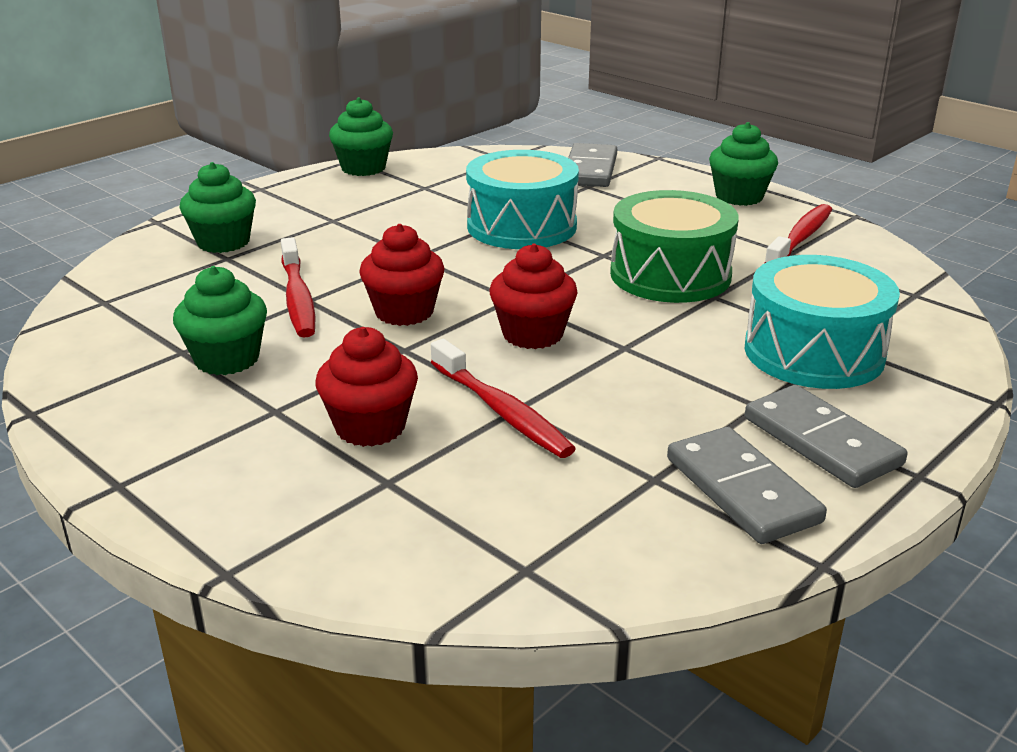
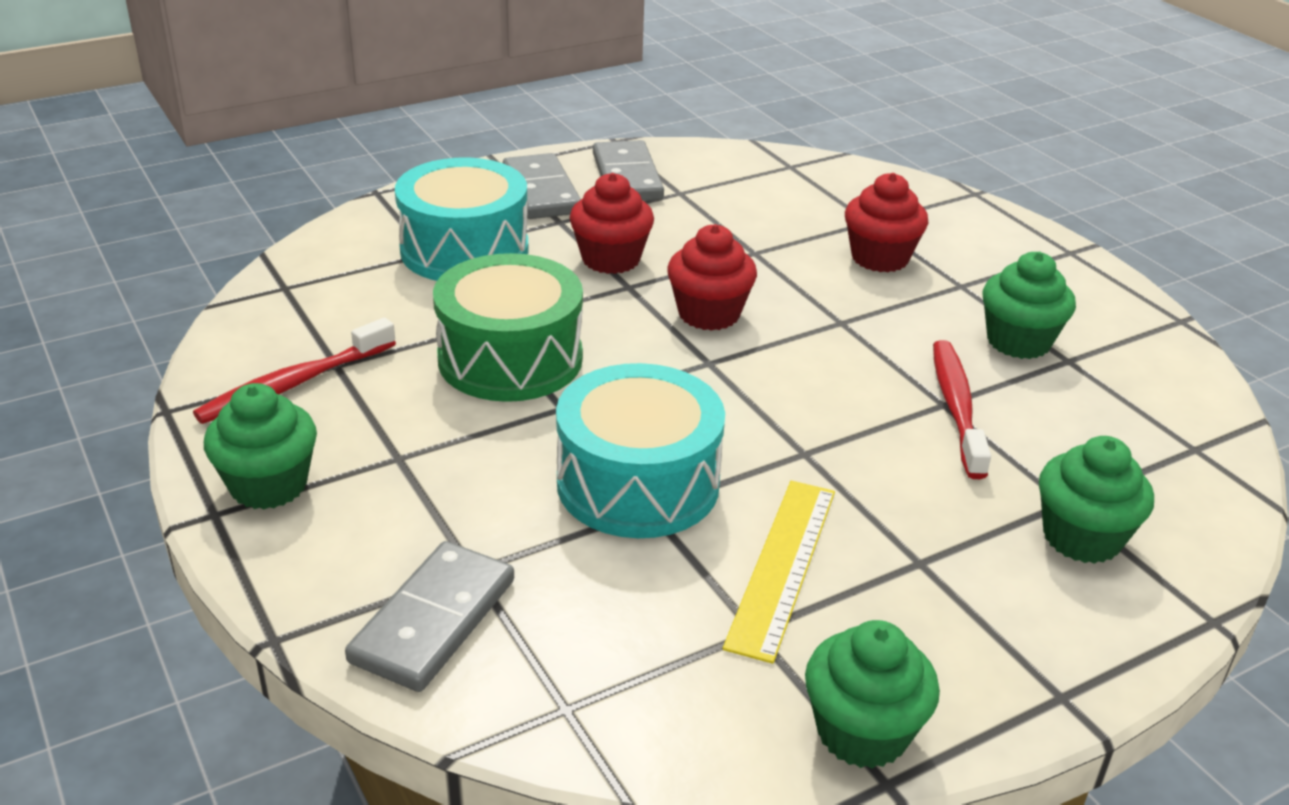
camera: 165 degrees left, 5 degrees up
red cupcake [359,224,445,326] -> red cupcake moved to [570,173,654,274]
red toothbrush [431,339,576,458] -> none
none -> yellow ruler [723,481,835,664]

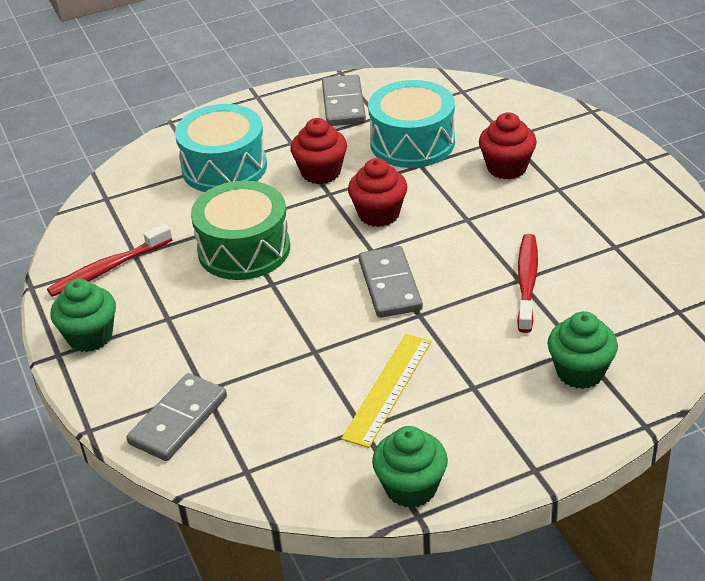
camera: 10 degrees right, 5 degrees up
grey domino [503,153,581,219] -> grey domino moved to [359,246,423,318]
turquoise drum [556,363,725,538] -> turquoise drum moved to [368,80,455,168]
green cupcake [983,252,1076,359] -> none

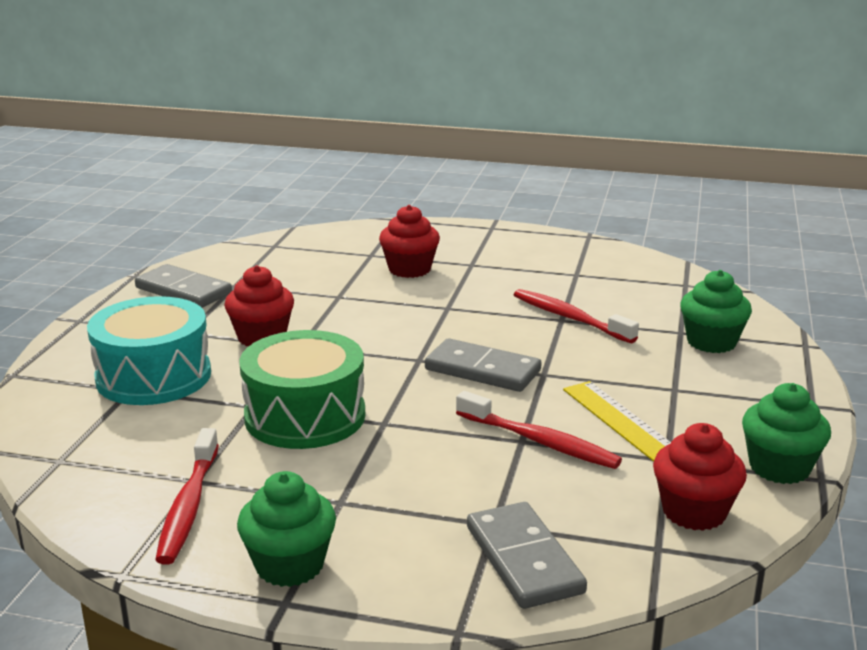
camera: 55 degrees left, 15 degrees down
red cupcake [348,158,407,227] -> red cupcake moved to [653,423,747,531]
turquoise drum [368,80,455,168] -> none
none -> red toothbrush [456,391,622,469]

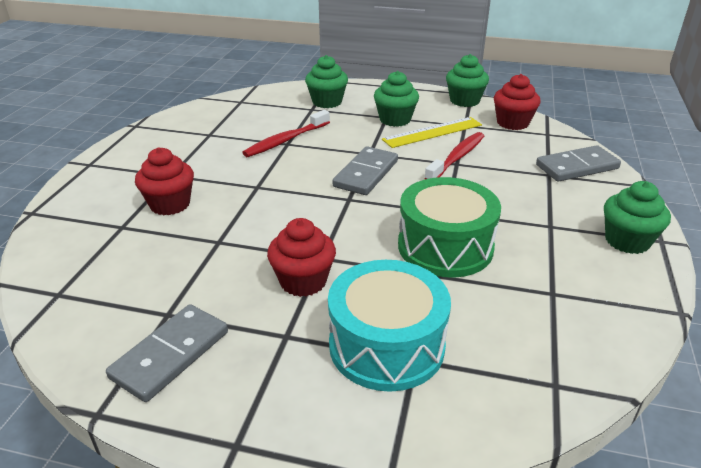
camera: 90 degrees left, 10 degrees up
red toothbrush [155,428,219,565] -> none
none -> green cupcake [374,71,419,127]

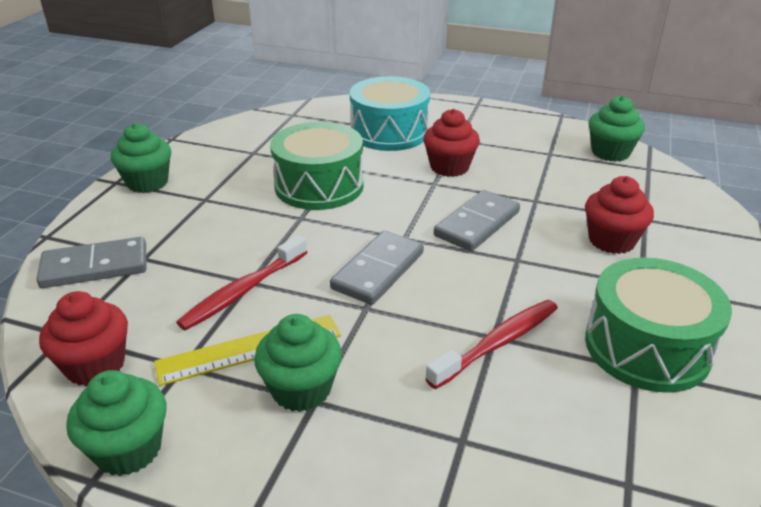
camera: 175 degrees left, 0 degrees up
grey domino [106,304,228,402] -> grey domino moved to [434,190,520,251]
green cupcake [305,55,348,108] -> green cupcake moved to [588,96,645,162]
none -> green drum [585,257,732,393]

